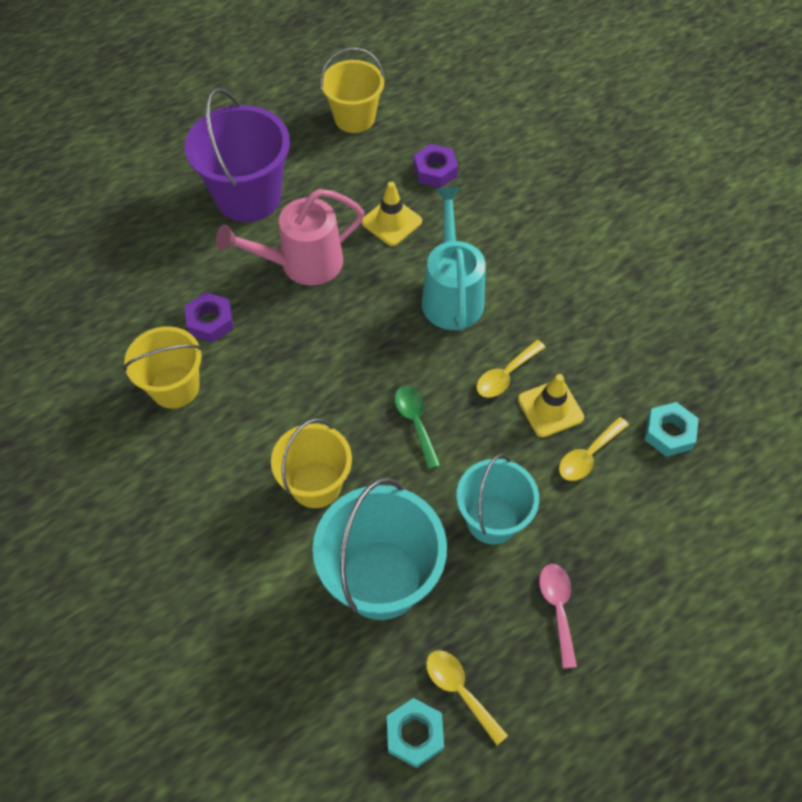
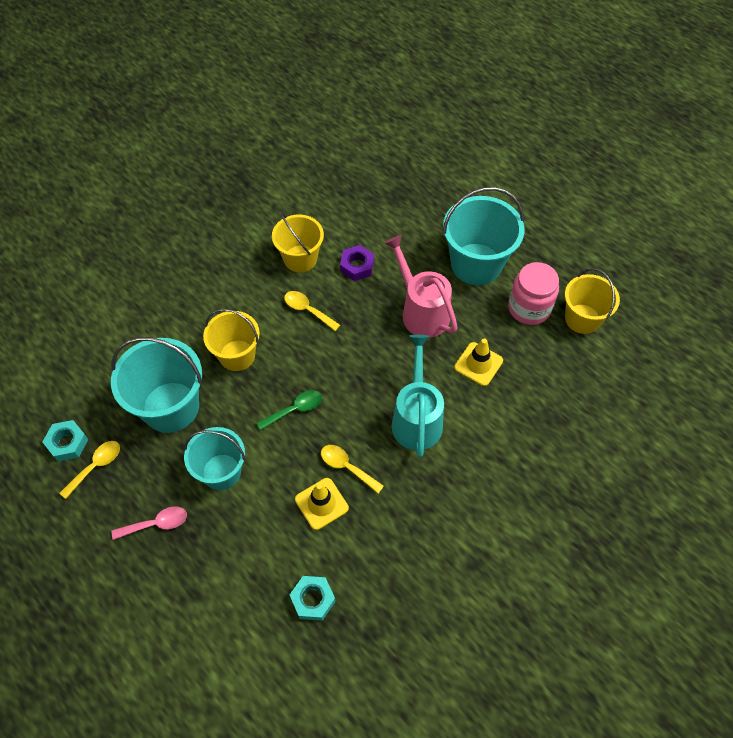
camera: 80 degrees right, 0 degrees up
purple bucket [185,88,290,222] -> turquoise bucket [443,187,524,285]
purple nut [414,144,458,188] -> none
turquoise watering can [422,187,486,330] -> turquoise watering can turned 75 degrees counterclockwise [392,335,444,458]
yellow spoon [559,417,629,481] -> yellow spoon moved to [284,291,340,331]
none -> pink jar [508,262,559,325]

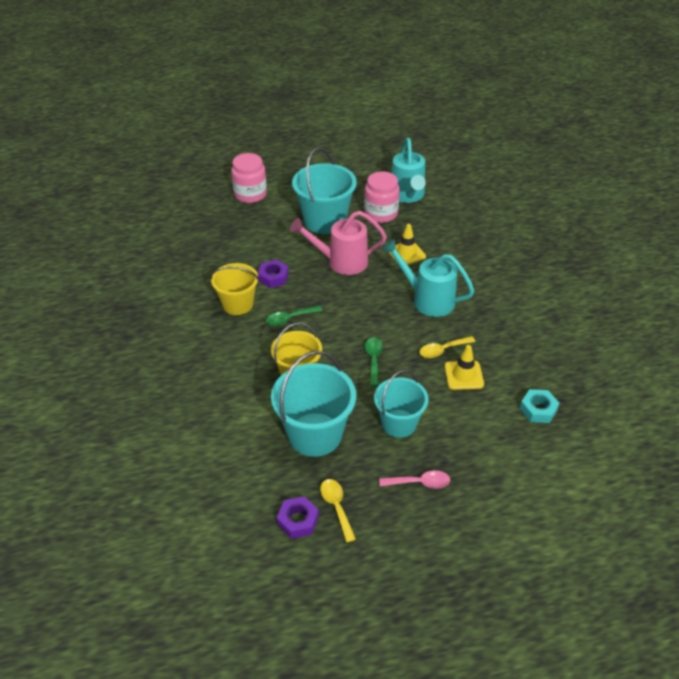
camera: 60 degrees left, 15 degrees down
turquoise nut [43,420,88,462] -> purple nut [277,496,319,539]
pink spoon [111,506,187,540] -> pink spoon turned 75 degrees clockwise [379,470,450,489]
yellow spoon [284,291,340,331] -> green spoon [266,306,322,326]
yellow bucket [565,268,620,334] -> turquoise watering can [391,138,426,203]
none -> pink jar [231,153,267,203]

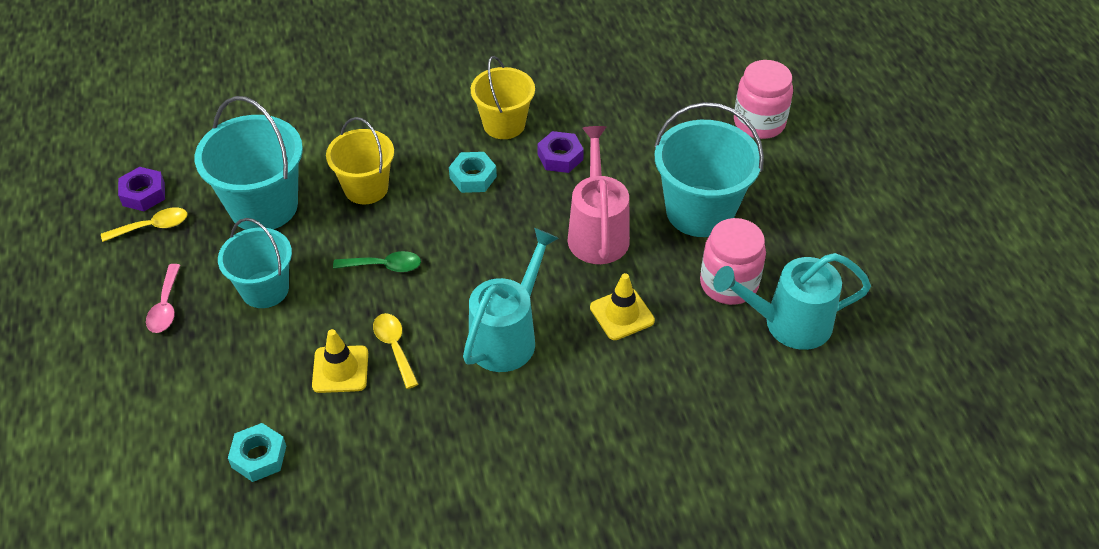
camera: 90 degrees right, 5 degrees up
green spoon [266,306,322,326] -> turquoise nut [449,152,497,193]

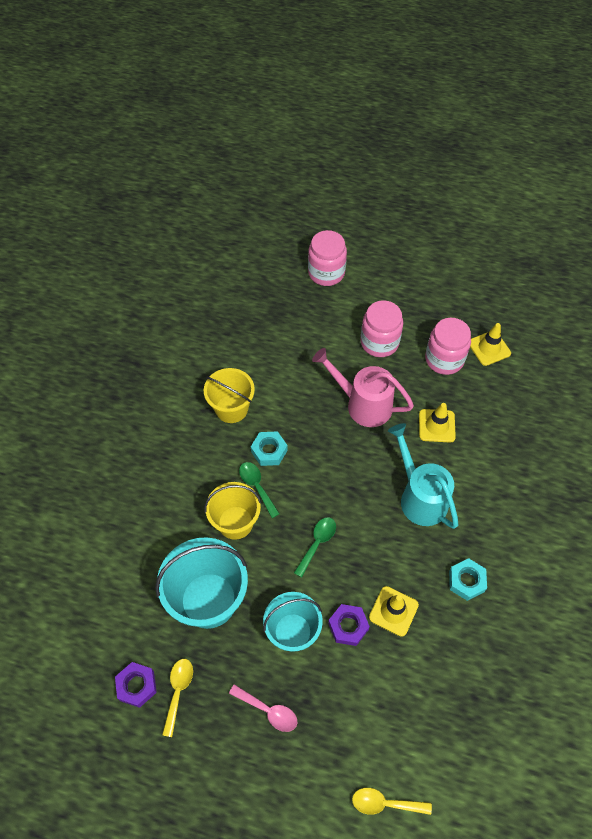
camera: 60 degrees left, 10 degrees up
turquoise nut [228,423,286,482] -> turquoise nut moved to [449,558,487,601]
yellow spoon [373,313,419,389] -> yellow spoon moved to [352,788,432,815]
purple nut [537,131,584,173] -> purple nut moved to [328,604,370,646]
turquoise bucket [654,102,764,237] -> pink jar [361,300,403,357]
turquoise watering can [713,253,871,350] -> yellow traffic cone [470,323,511,366]
none -> green spoon [239,462,280,518]

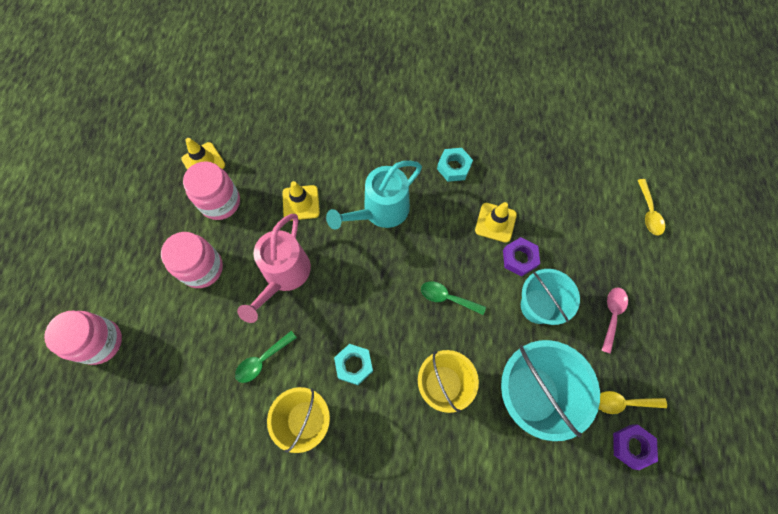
camera: 100 degrees left, 10 degrees up
green spoon [239,462,280,518] -> green spoon moved to [235,331,297,383]

